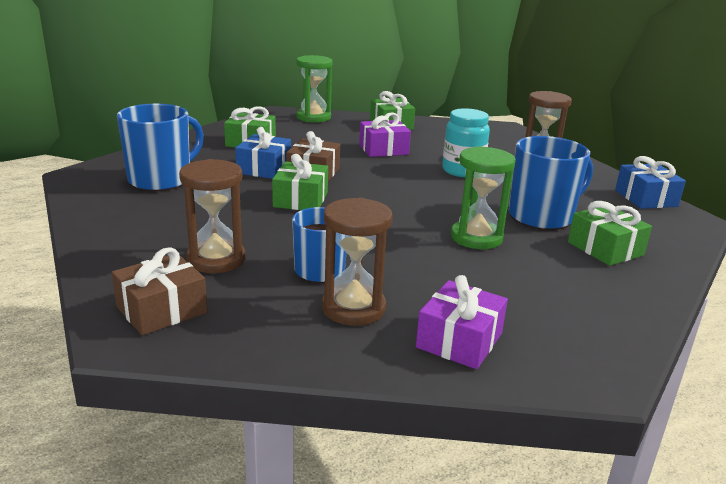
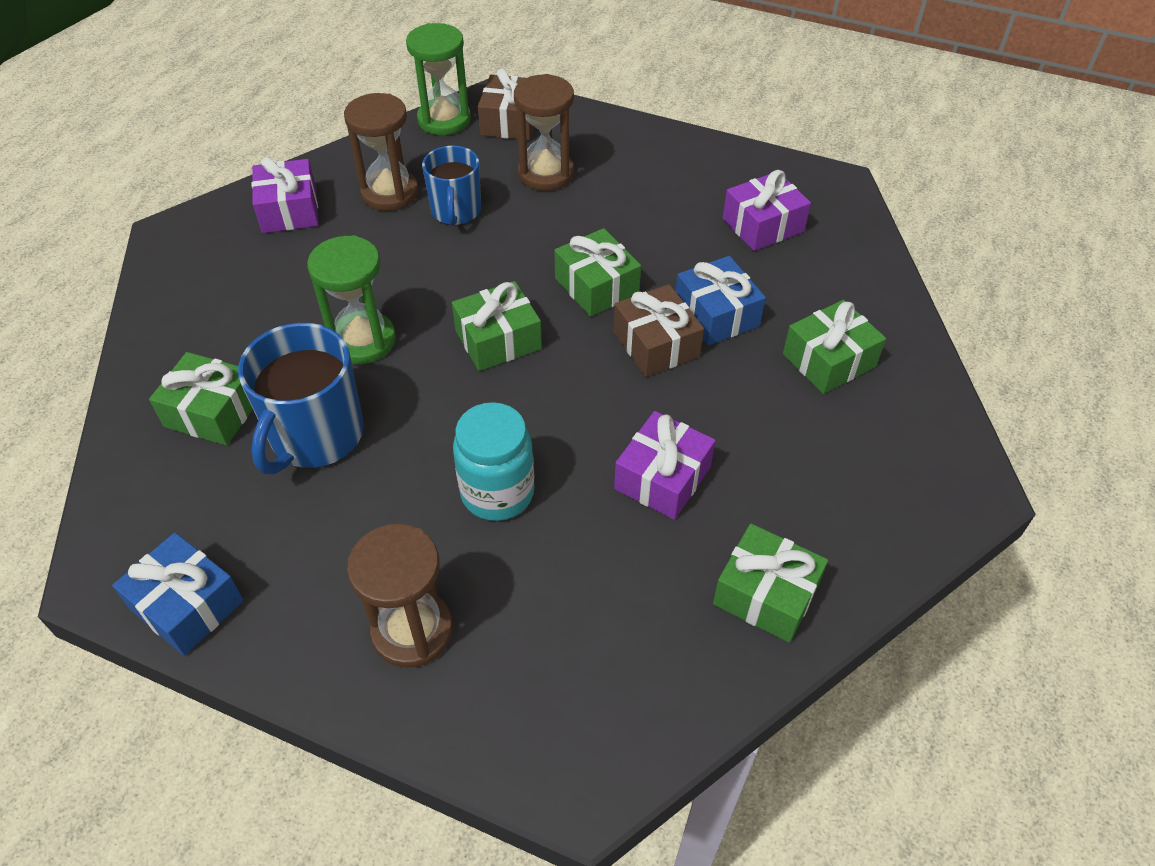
camera: 140 degrees right, 25 degrees up
blue mug [117,104,204,191] -> purple gift [723,170,811,251]
green hourglass [296,55,332,122] -> green hourglass moved to [406,23,471,135]
none -> green gift [452,281,542,371]

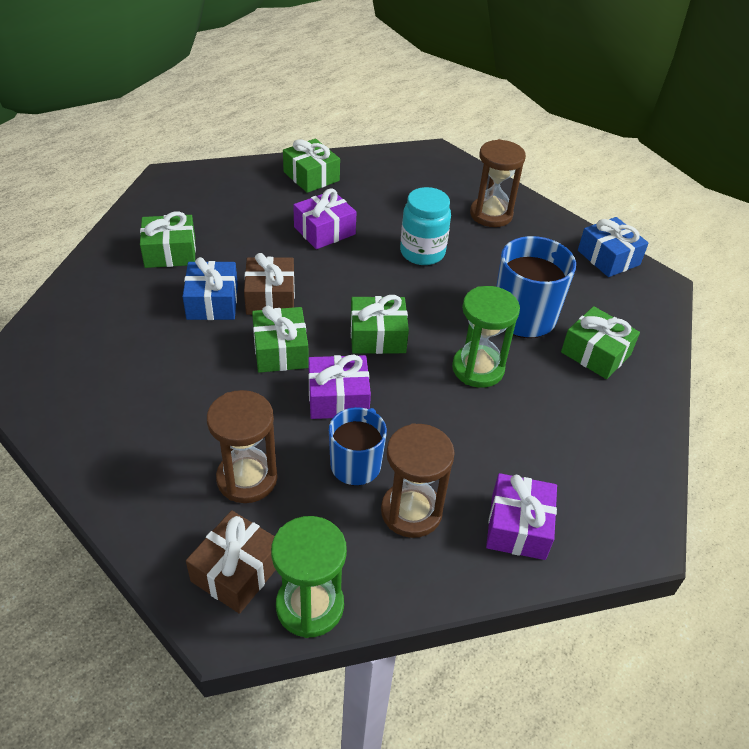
camera: 160 degrees left, 5 degrees down
purple gift [723,170,811,251] -> purple gift moved to [308,355,371,419]

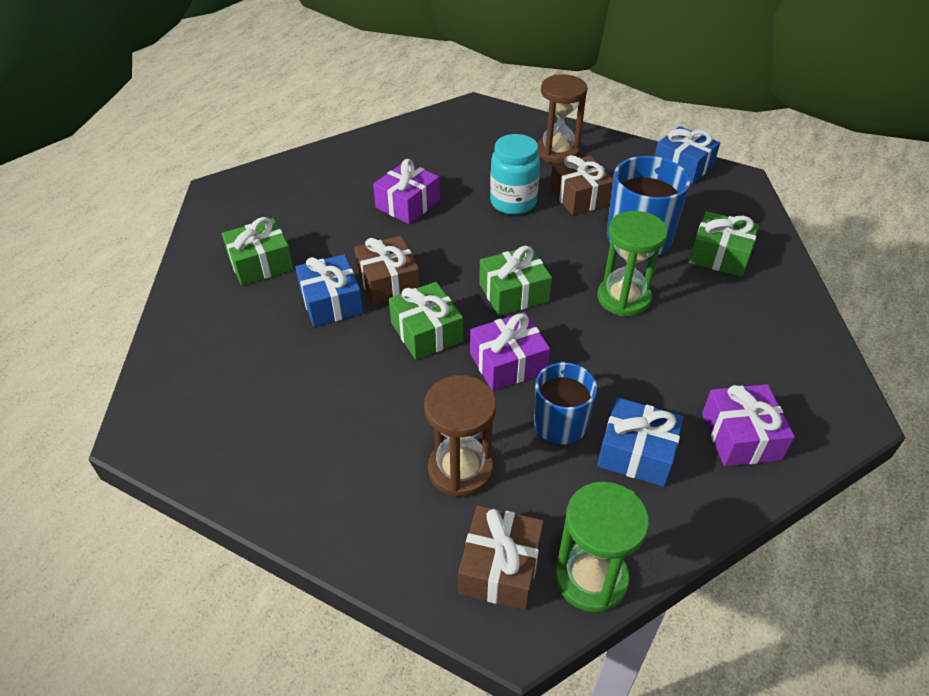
camera: 15 degrees left, 0 degrees up
green gift [283,139,340,193] -> none
brown hourglass [381,423,455,538] -> blue gift [597,397,684,487]
none -> brown gift [550,155,613,215]

